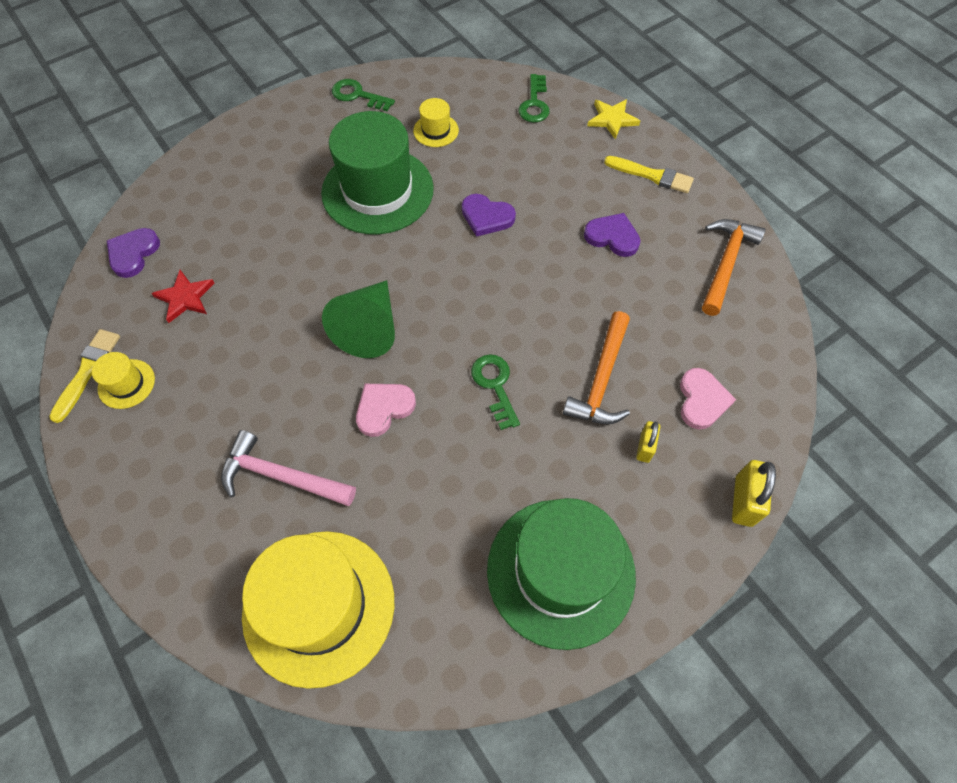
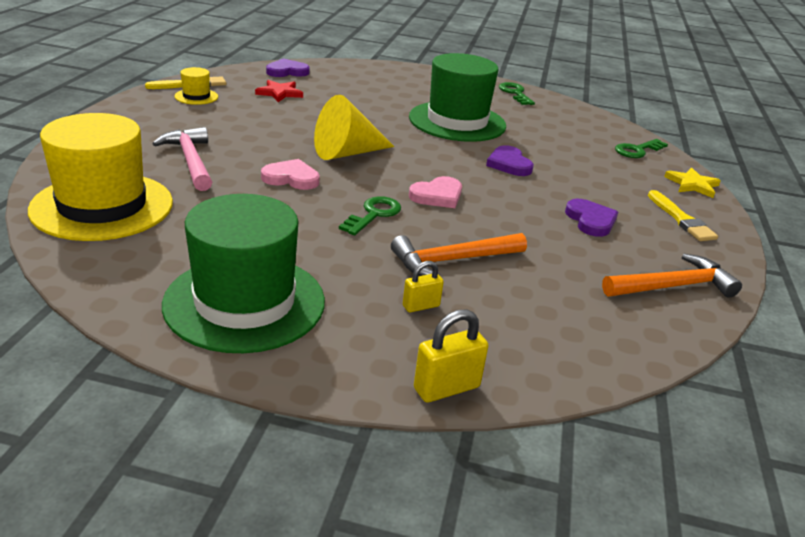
camera: 45 degrees right, 30 degrees down
green cone [322,280,395,358] -> yellow cone [314,95,395,160]
yellow hat [413,98,459,147] -> none
pink heart [680,368,736,430] -> pink heart moved to [409,176,462,208]

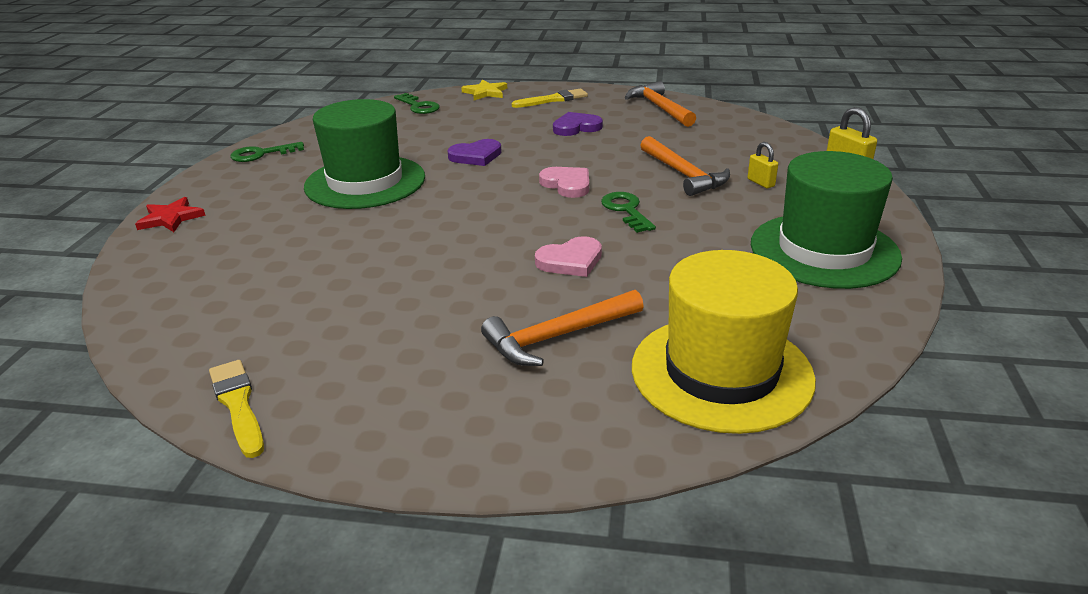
camera: 90 degrees left, 0 degrees up
pink hammer [153,127,212,191] -> orange hammer [481,290,644,366]
yellow hat [175,67,218,105] -> none
red star [255,80,303,102] -> red star moved to [135,197,206,232]
pink heart [261,159,320,190] -> pink heart turned 120 degrees counterclockwise [535,236,602,277]
purple heart [266,58,310,77] -> none
yellow cone [314,95,395,160] -> none
green key [339,196,401,235] -> green key turned 45 degrees clockwise [601,192,656,233]

